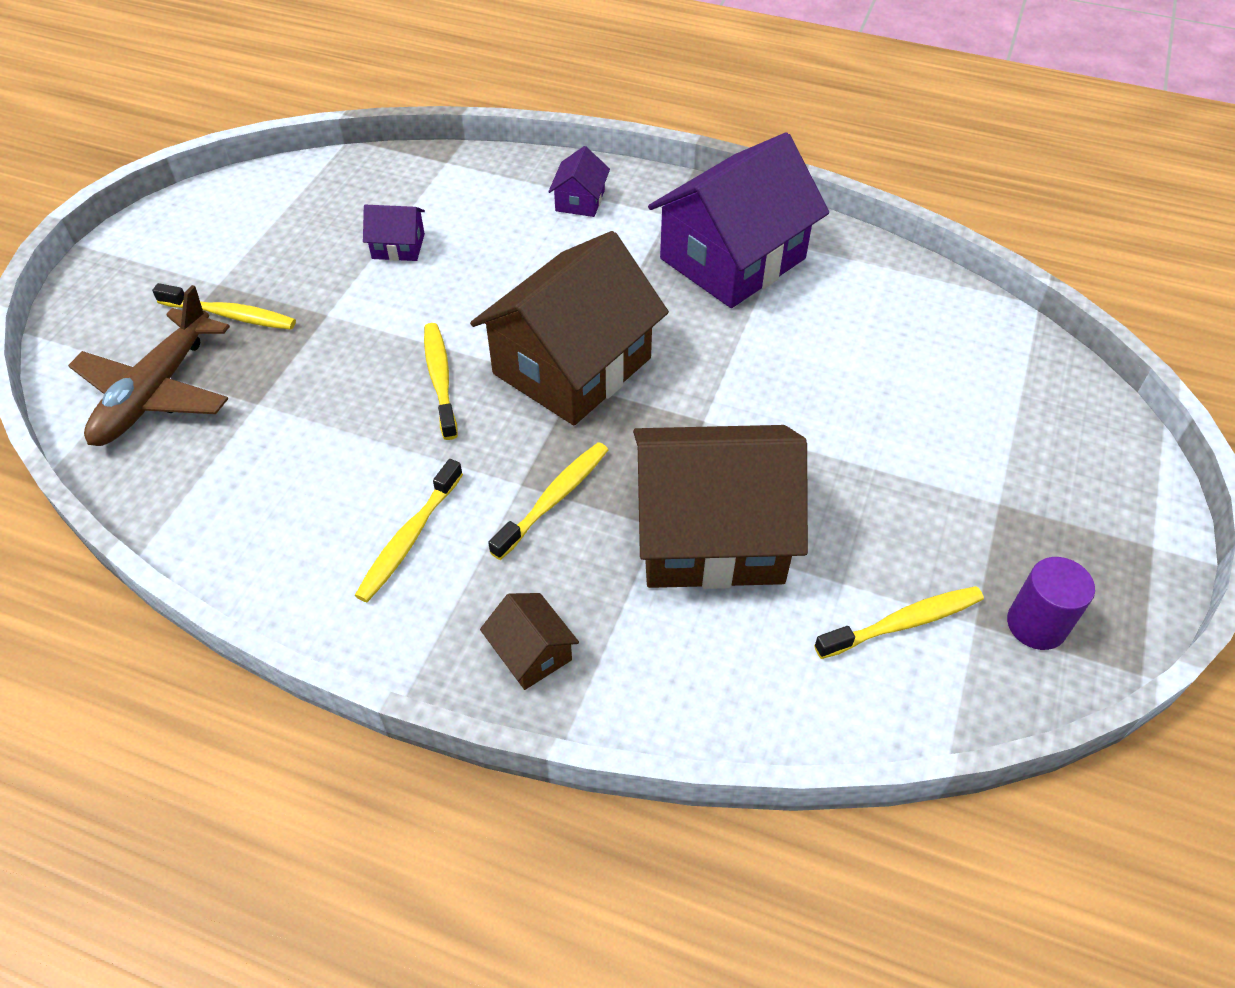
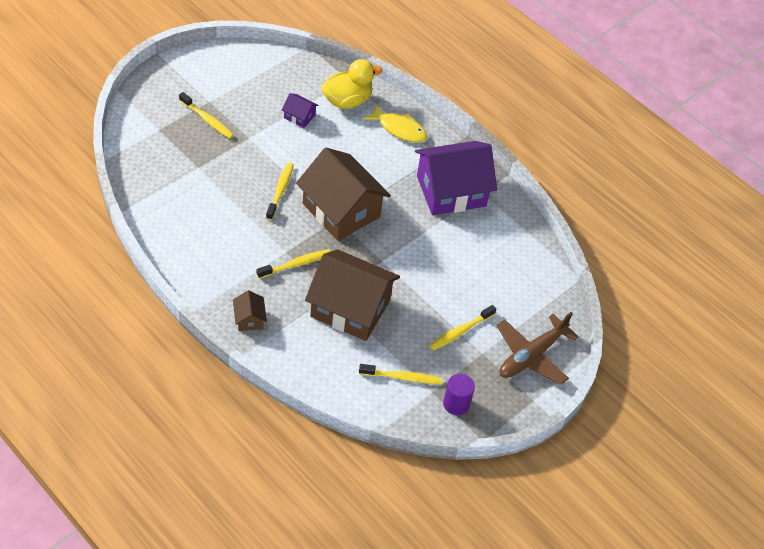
camera: 20 degrees right, 0 degrees up
brown plane [68,285,230,446] -> brown plane moved to [497,312,579,385]
yellow toothbrush [354,459,463,602] -> yellow toothbrush moved to [429,305,496,351]
brown house [470,231,669,425] -> brown house turned 75 degrees clockwise [296,148,391,241]
purple house [548,146,610,217] -> yellow fish [363,104,427,143]
none -> yellow duck [321,59,382,109]

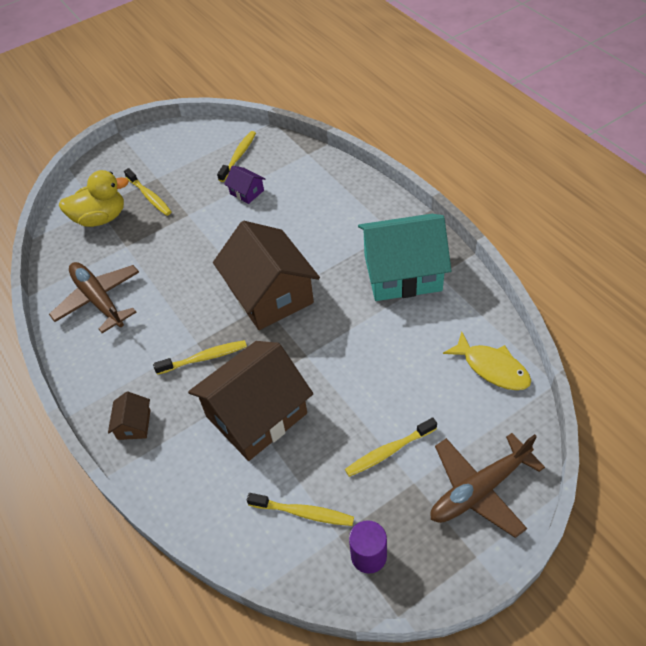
camera: 20 degrees right, 0 degrees up
yellow toothbrush [266,162,294,220] -> yellow toothbrush moved to [217,131,256,182]
brown house [305,249,400,341] -> brown house turned 75 degrees counterclockwise [188,341,313,461]
yellow duck [321,59,382,109] -> yellow duck moved to [59,170,129,227]
yellow fish [363,104,427,143] -> yellow fish moved to [443,332,531,390]
purple house [415,141,497,215] -> turquoise house [358,214,451,301]
none -> brown plane [49,262,139,333]

